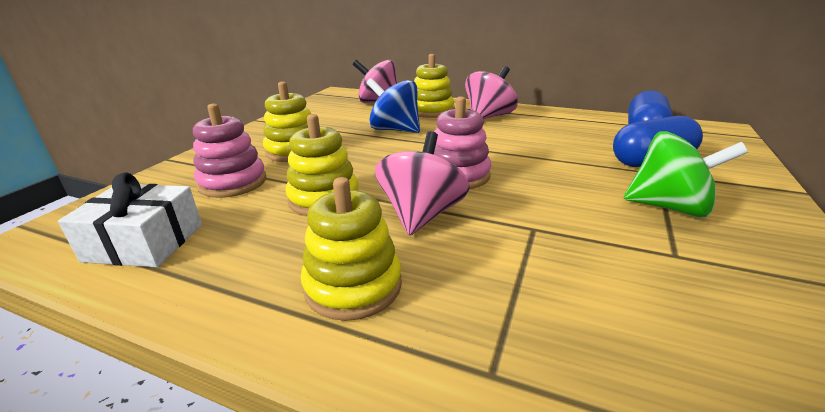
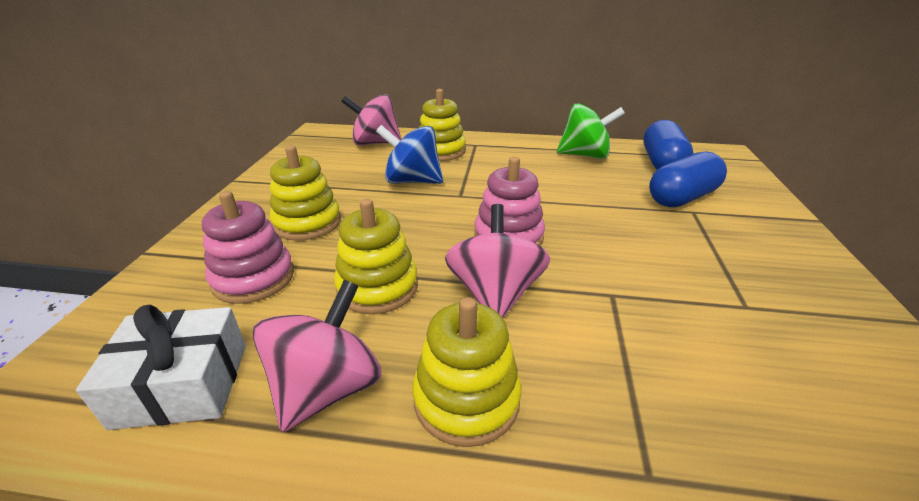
camera: 15 degrees left, 5 degrees up
pink spinning top [465,66,518,119] -> pink spinning top moved to [253,280,382,432]
green spinning top [624,131,748,218] -> green spinning top moved to [557,103,625,159]

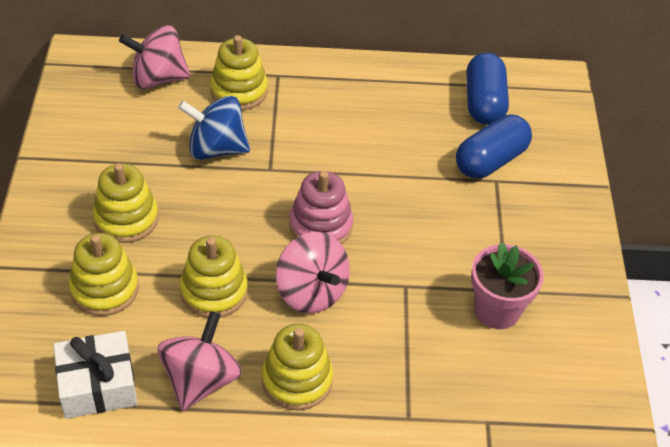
camera: 10 degrees left, 15 degrees up
pink stacking toy [202,191,294,304] -> yellow stacking toy [69,233,139,316]
pink spinning top [445,204,550,318] -> pink spinning top turned 150 degrees clockwise [276,232,350,314]
green spinning top [557,103,625,159] -> none
none -> pink flower pot [471,242,544,329]

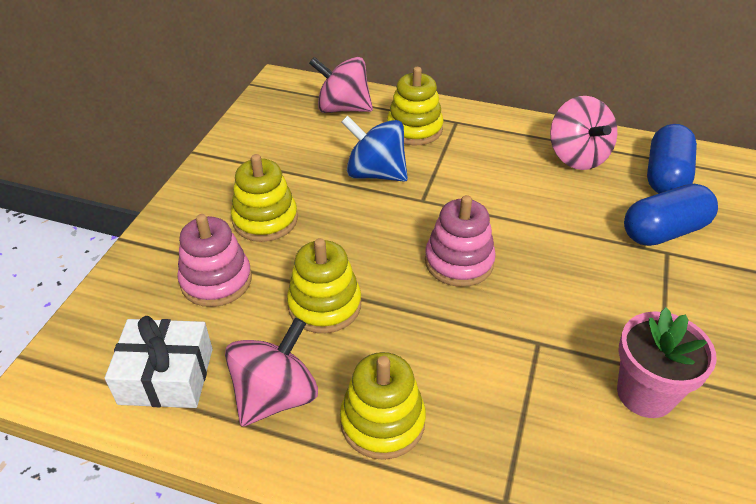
camera: 20 degrees right, 5 degrees down
yellow stacking toy [69,233,139,316] -> pink stacking toy [177,214,252,307]
pink spinning top [276,232,350,314] -> pink spinning top moved to [550,96,617,170]

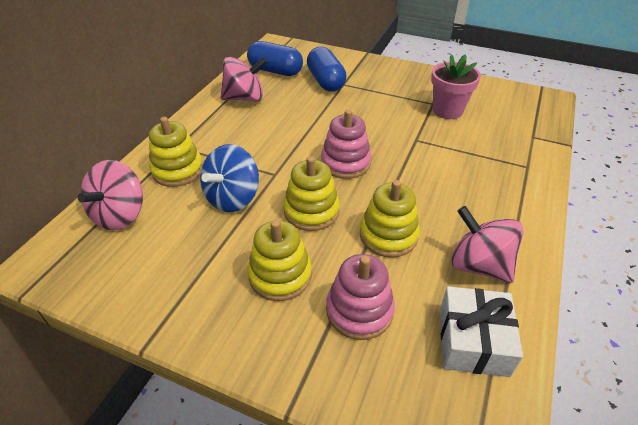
camera: 85 degrees left, 0 degrees up
yellow stacking toy [340,352,426,460] -> yellow stacking toy moved to [283,156,340,231]

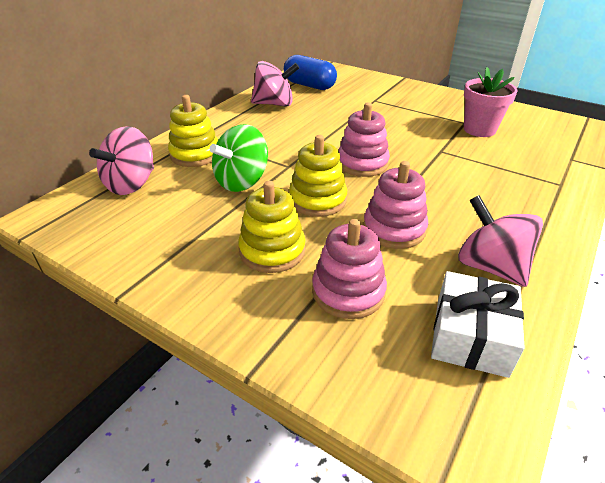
camera: 10 degrees right, 5 degrees down
blue spinning top [200,144,259,212] -> green spinning top [209,124,268,192]
blue capsule [307,47,347,92] -> none
yellow stacking toy [360,180,420,258] -> pink stacking toy [363,161,428,249]

